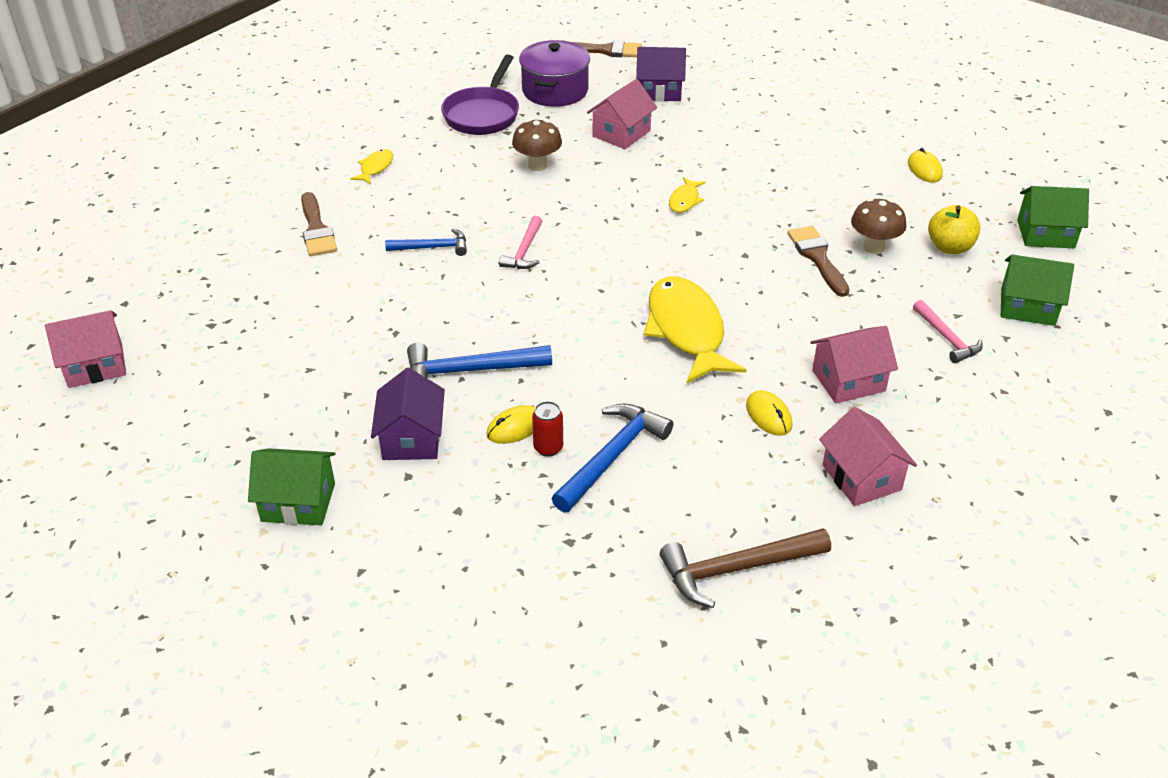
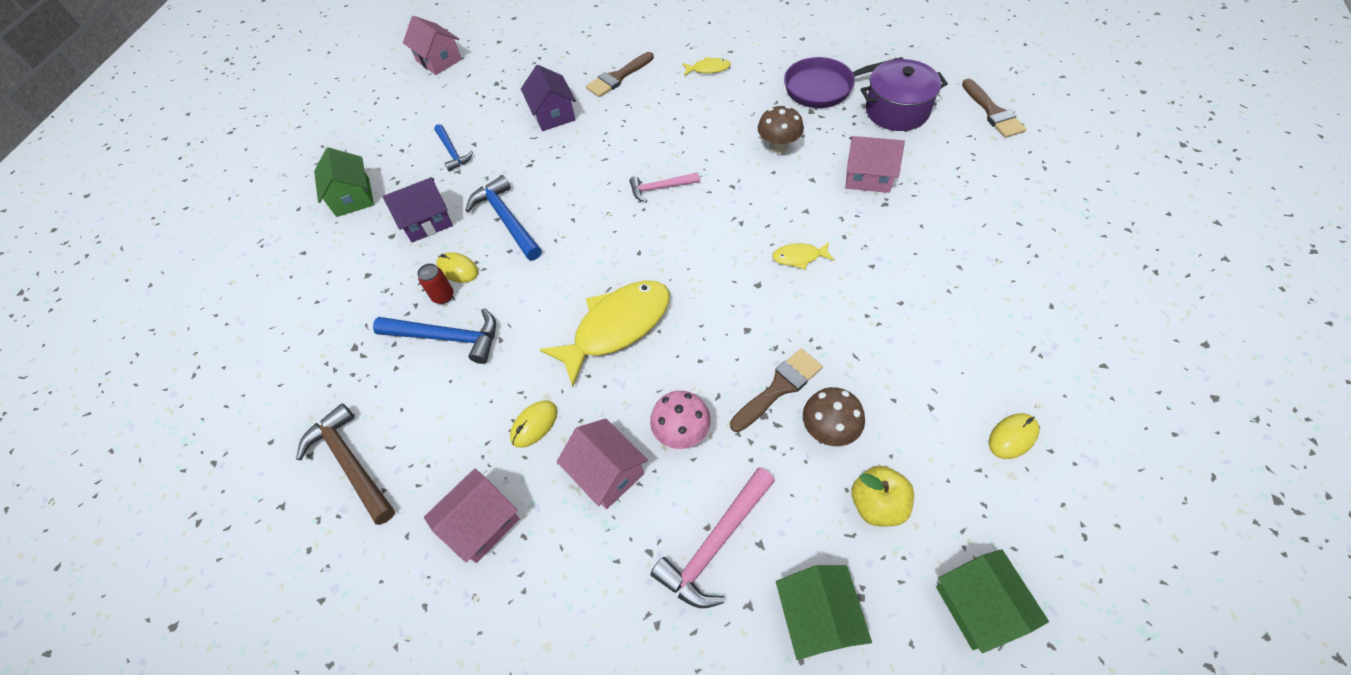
camera: 70 degrees right, 15 degrees up
blue hammer [385,229,467,256] -> blue hammer moved to [434,124,473,172]
purple house [636,47,686,101] -> purple house moved to [521,65,576,131]
pink hammer [913,300,983,363] -> pink hammer [650,467,775,608], size x1.59
none -> pink mushroom [650,391,711,449]

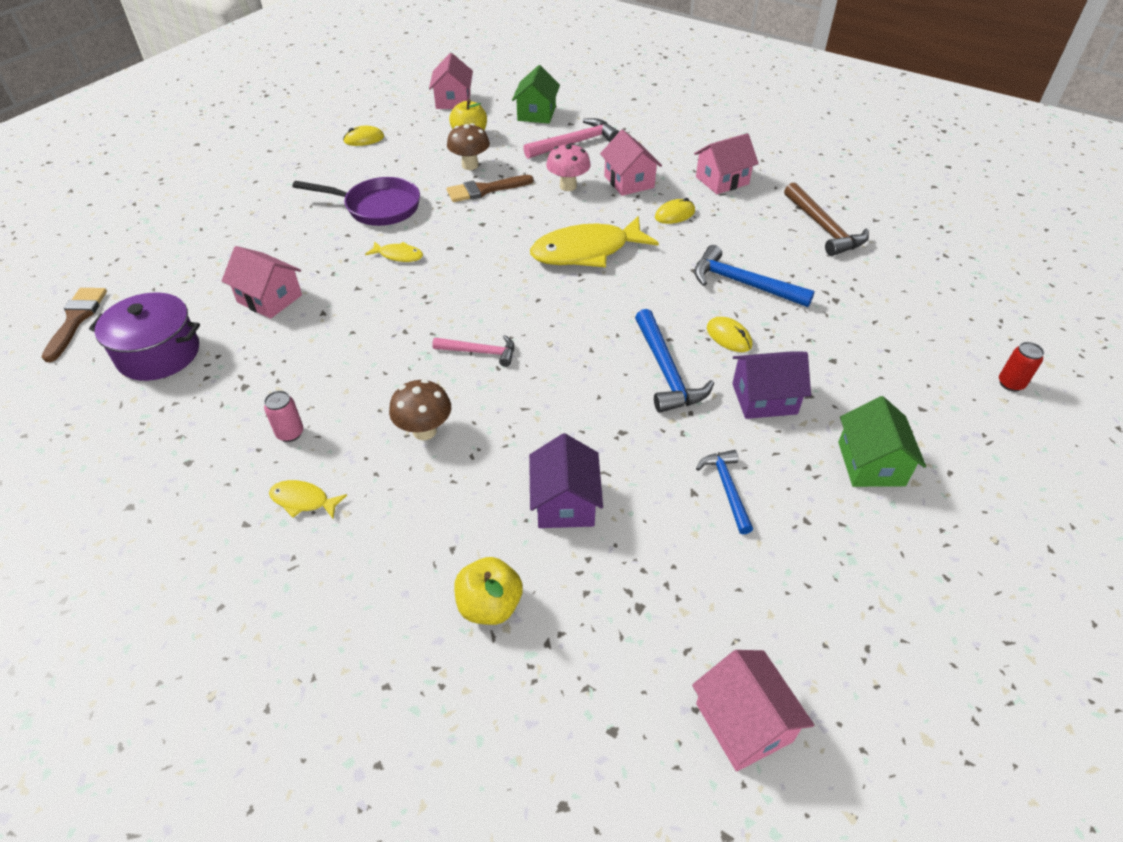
camera: 165 degrees left, 10 degrees down
red can [417,263,453,304] -> red can moved to [999,342,1044,392]
brown brush [586,52,654,97] -> none
brown mushroom [758,106,804,154] -> brown mushroom moved to [389,379,451,440]
purple pan [784,57,903,108] -> purple pan moved to [292,177,420,226]
green house [936,549,1049,653] -> pink house [429,53,473,109]
none -> pink can [264,391,303,442]
none -> yellow apple [454,557,523,625]

